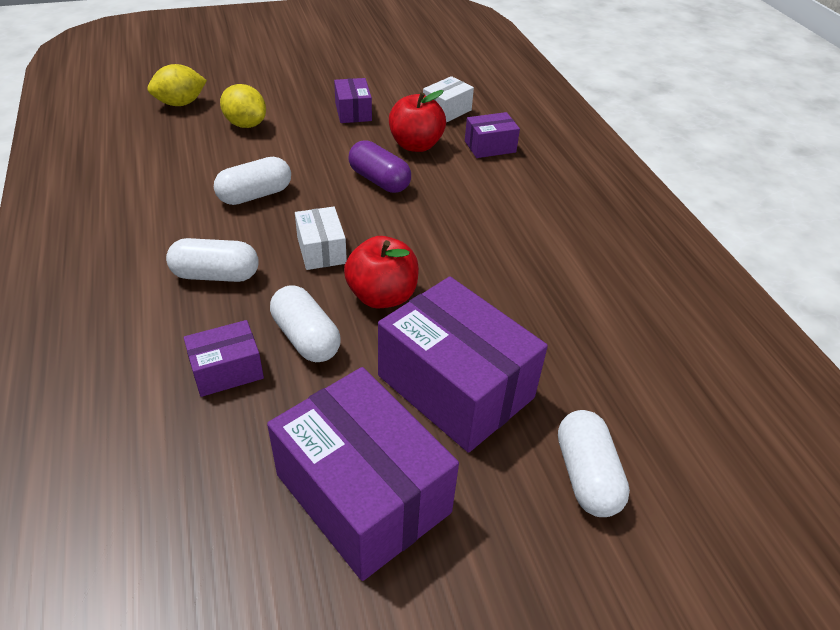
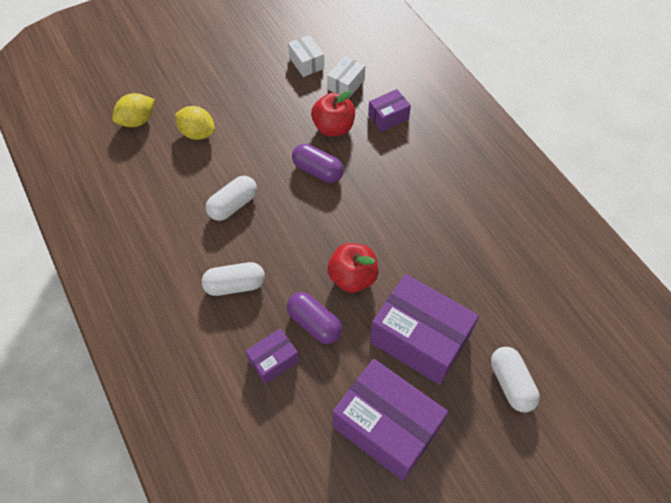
camera: 10 degrees left, 15 degrees up
white capsule [270,285,341,362] -> purple capsule [287,292,342,344]
white box [295,207,347,270] -> white box moved to [288,35,324,77]
purple box [334,78,372,123] -> none

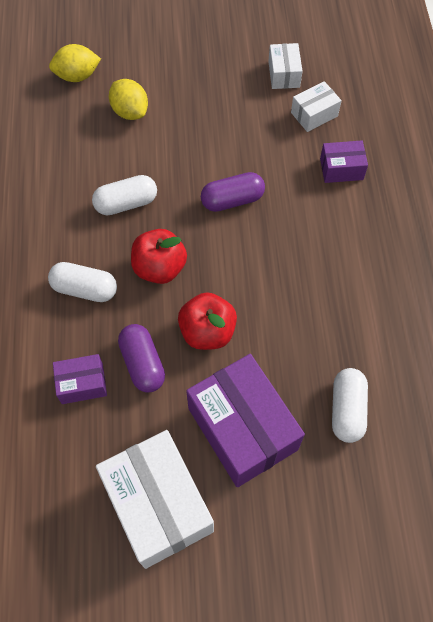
camera: 25 degrees right, 5 degrees up
purple capsule [292,144,344,183] -> purple capsule turned 75 degrees counterclockwise [201,172,265,212]
red apple [311,90,355,136] -> red apple moved to [131,229,187,284]
purple box [332,359,448,481] -> white box [96,430,214,569]
white capsule [491,347,540,412] -> white capsule moved to [332,368,368,443]

